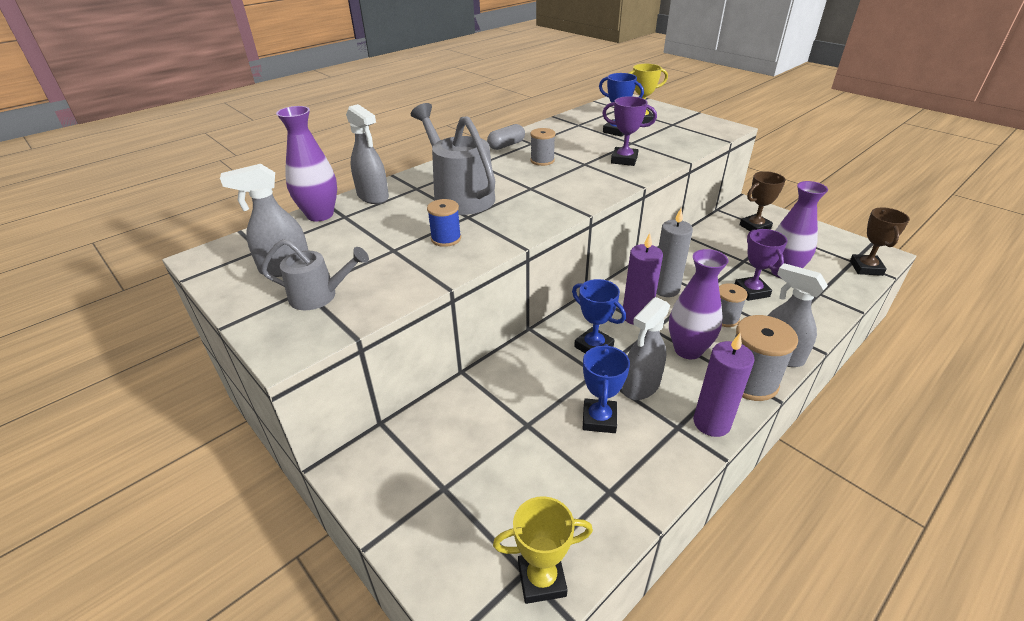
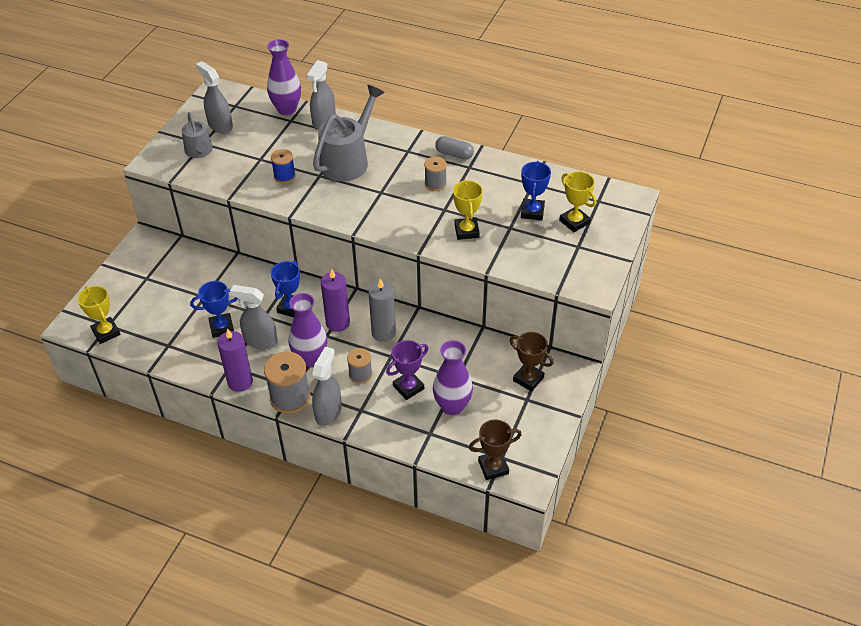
camera: 65 degrees right, 10 degrees up
purple trophy [602,96,657,166] -> yellow trophy [453,179,483,240]

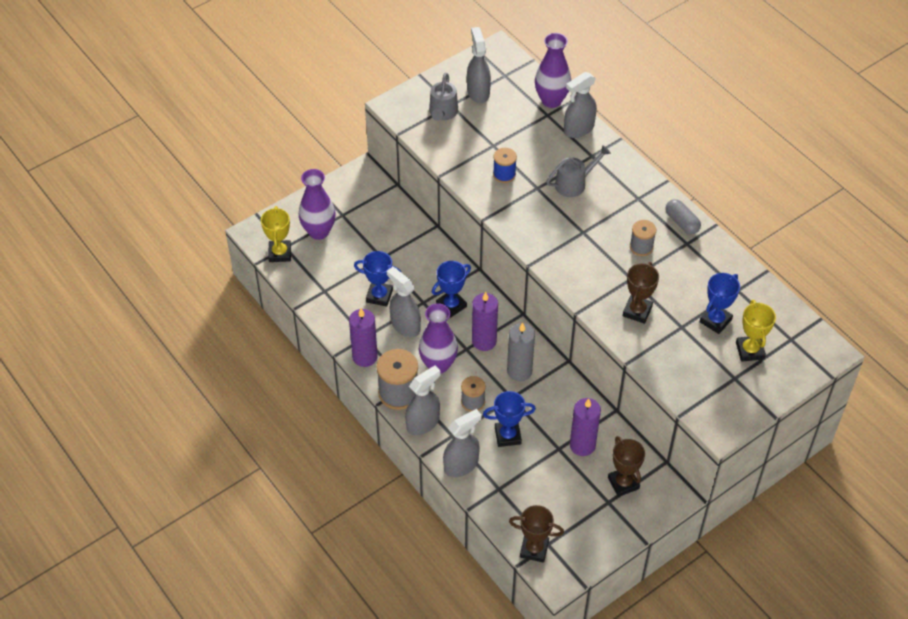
camera: 30 degrees right, 5 degrees up
grey watering can [313,85,385,182] -> grey watering can [546,145,611,197], size x0.59
purple trophy [386,340,428,400] -> blue trophy [483,391,536,447]
purple vase [433,340,473,415] -> purple vase moved to [299,169,336,240]
yellow trophy [453,179,483,240] -> brown trophy [623,262,659,324]
none -> grey spray bottle [443,409,482,477]
none -> purple candle [570,398,601,456]

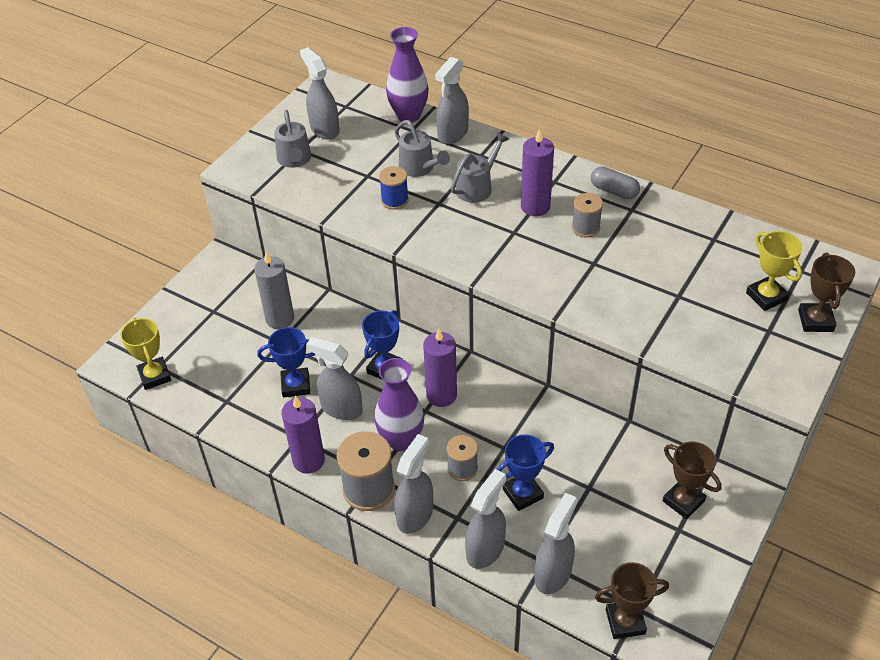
camera: 20 degrees left, 5 degrees down
purple vase [299,169,336,240] -> none
grey candle [507,323,535,381] -> grey candle moved to [254,252,294,329]
purple candle [570,398,601,456] -> purple candle moved to [521,128,554,216]
brown trophy [623,262,659,324] -> brown trophy moved to [798,253,855,332]
blue trophy [699,273,740,334] -> none
none -> grey watering can [395,120,450,177]
none -> grey spray bottle [535,492,577,594]

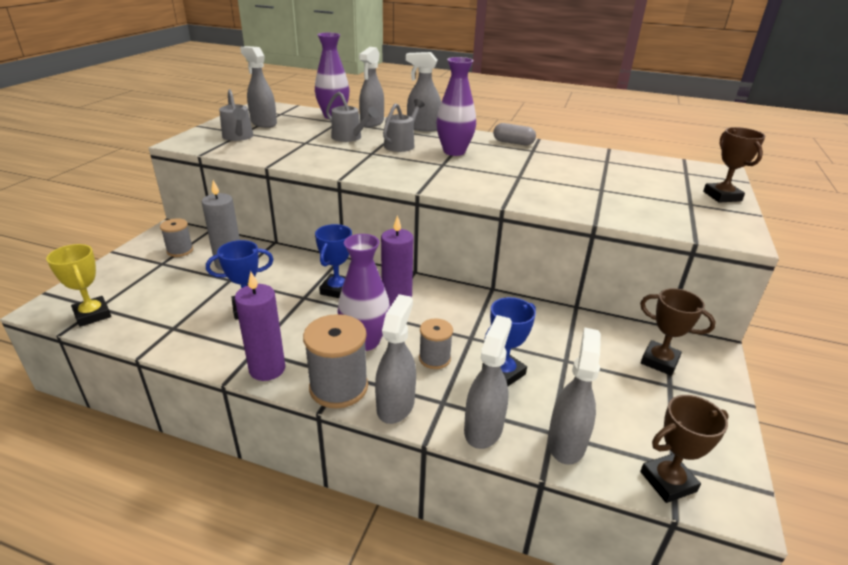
camera: 15 degrees left, 15 degrees down
grey spray bottle [306,337,363,420] -> grey spray bottle moved to [406,52,441,132]
blue spool [379,166,409,210] -> none
purple candle [521,128,554,216] -> purple vase [436,57,476,156]
grey spool [572,193,603,237] -> grey spool moved to [160,218,193,257]
yellow trophy [746,231,802,311] -> none

